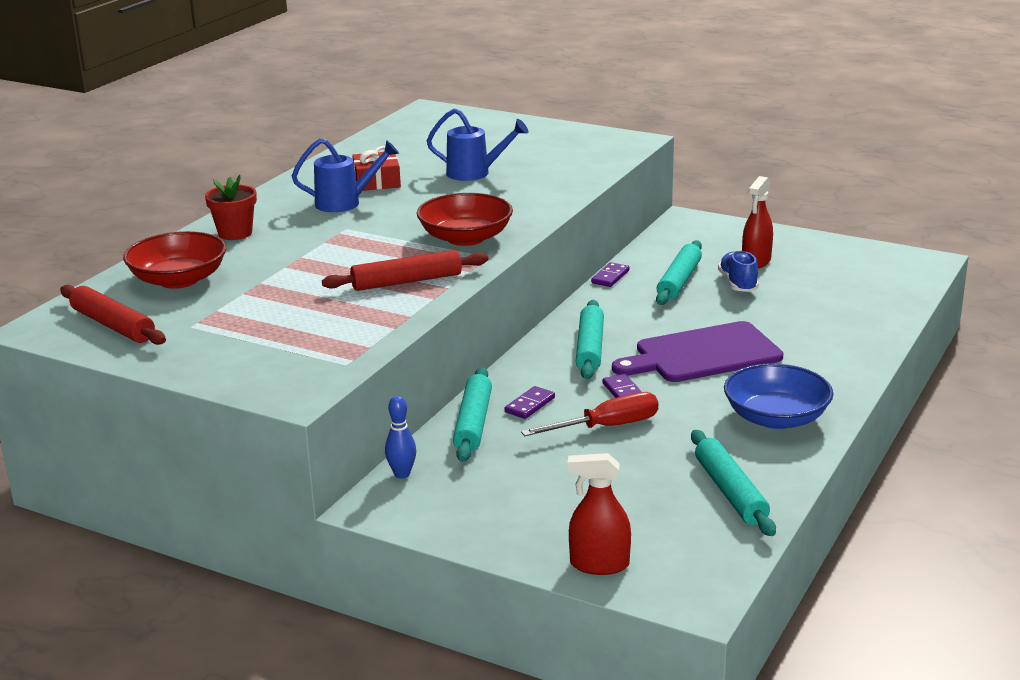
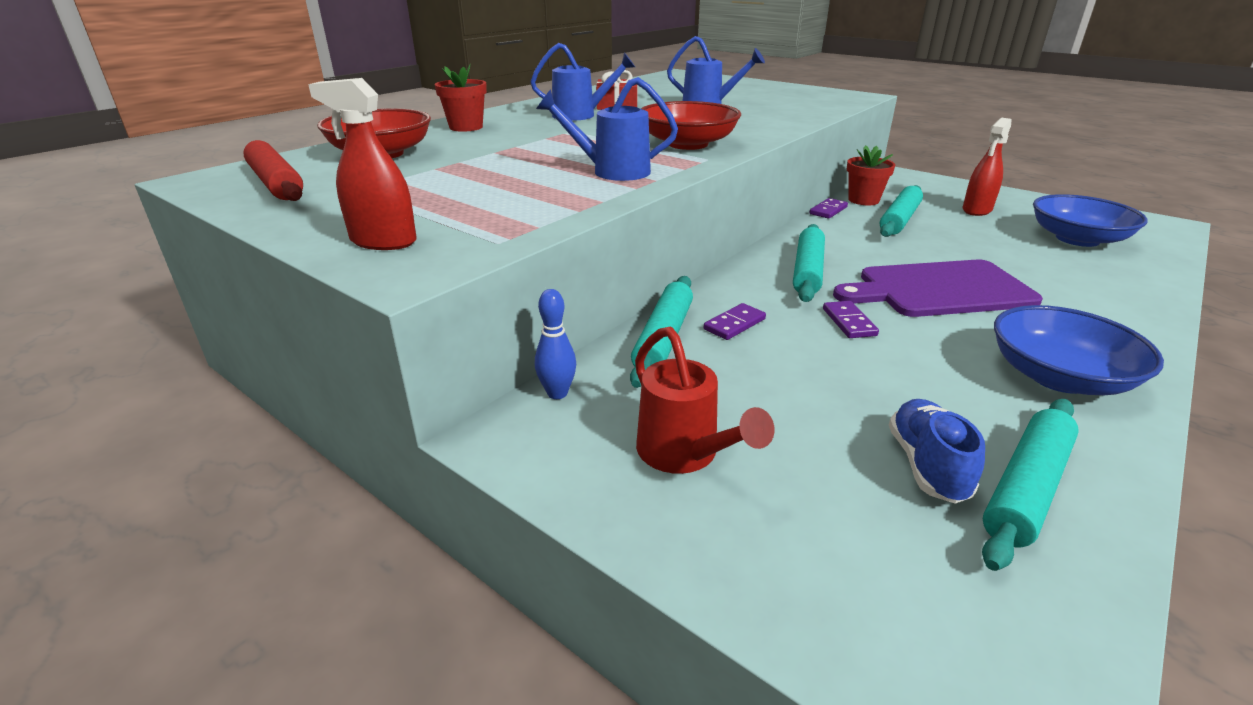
camera: 10 degrees right, 5 degrees up
red rolling pin [322,250,488,291] -> blue watering can [536,77,678,181]
red screwdriver [521,392,658,436] -> none
red spray bottle [567,453,631,575] -> red spray bottle moved to [308,78,417,250]
turquoise rolling pin [691,430,776,536] -> turquoise rolling pin turned 45 degrees clockwise [982,399,1079,571]
blue shoe [718,250,759,292] -> blue shoe moved to [889,399,985,504]
none -> red watering can [635,327,774,474]
none -> red flower pot [847,145,895,205]
none -> blue bowl [1033,194,1148,247]

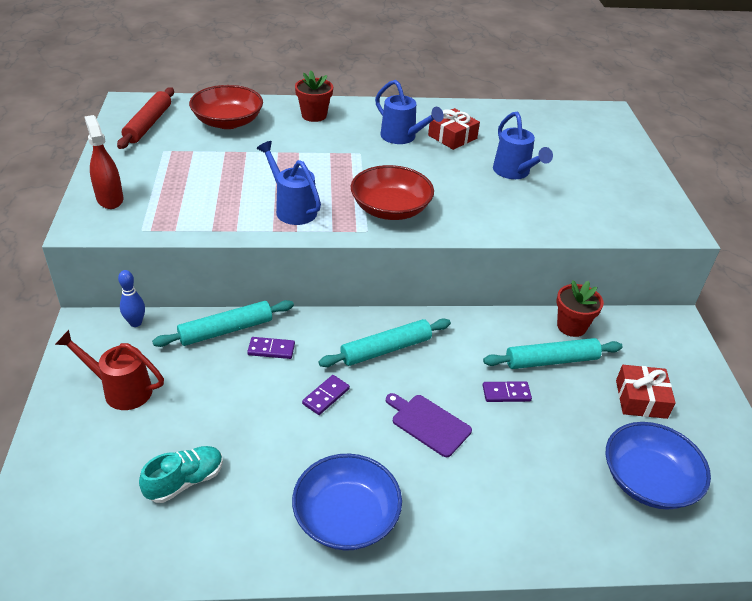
camera: 45 degrees right, 10 degrees up
red watering can [635,327,774,474] -> red watering can turned 90 degrees clockwise [55,330,164,410]
purple domino [810,198,848,219] -> purple domino moved to [482,381,532,402]
purple cutting board [833,260,1043,317] -> purple cutting board [386,393,472,457], size x0.57
blue shoe [889,399,985,504] -> turquoise shoe [139,446,223,503]
red spray bottle [962,118,1012,216] -> red gift [616,365,676,419]
turquoise rolling pin [982,399,1079,571] -> none

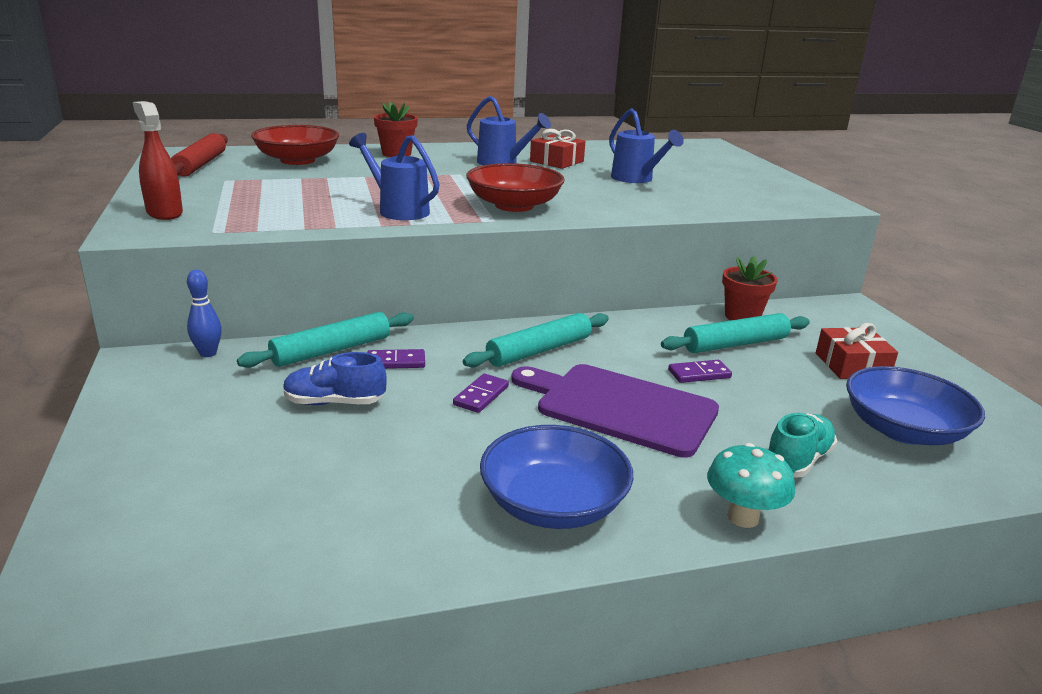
camera: 10 degrees left, 15 degrees down
red watering can [55,330,164,410] -> none
turquoise shoe [139,446,223,503] -> turquoise shoe moved to [769,413,837,478]
purple cutting board [386,393,472,457] -> purple cutting board [511,364,719,458], size x1.77
none -> blue shoe [283,352,387,405]
none -> turquoise mushroom [707,443,795,528]

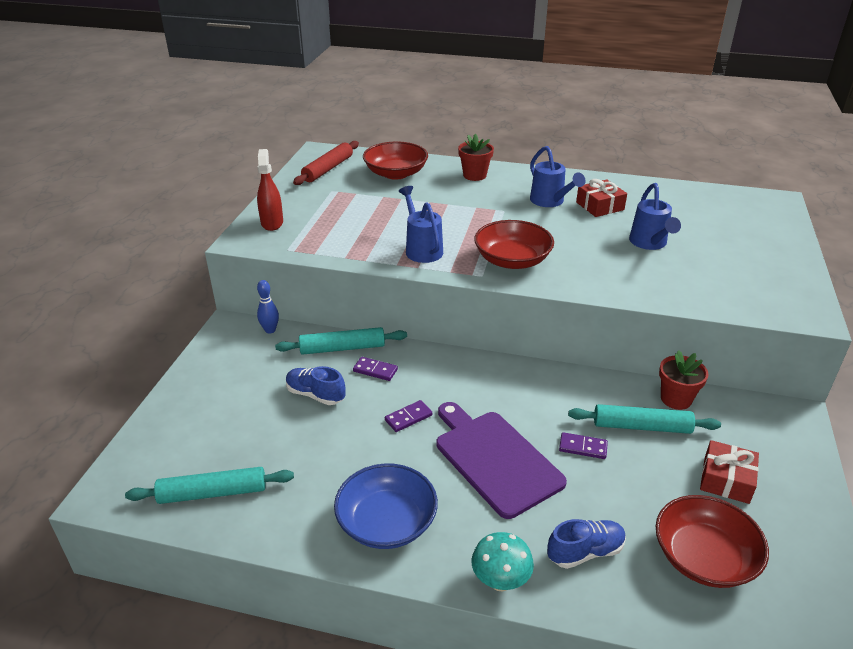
camera: 30 degrees right, 10 degrees up
turquoise rolling pin [463,313,609,368] -> turquoise rolling pin moved to [125,467,294,504]
turquoise shoe [769,413,837,478] -> blue shoe [547,519,626,569]
blue bowl [846,366,985,445] -> red bowl [656,495,769,588]

